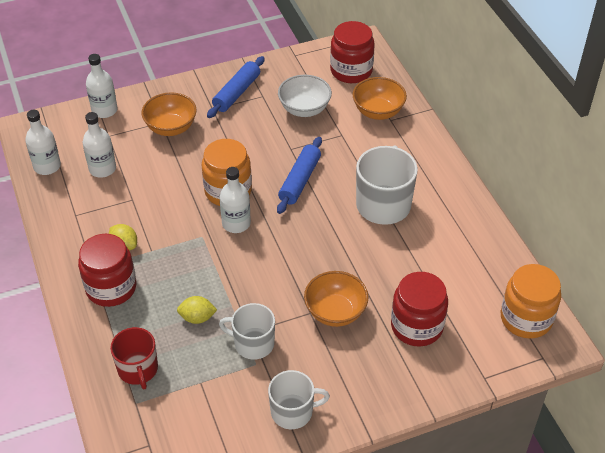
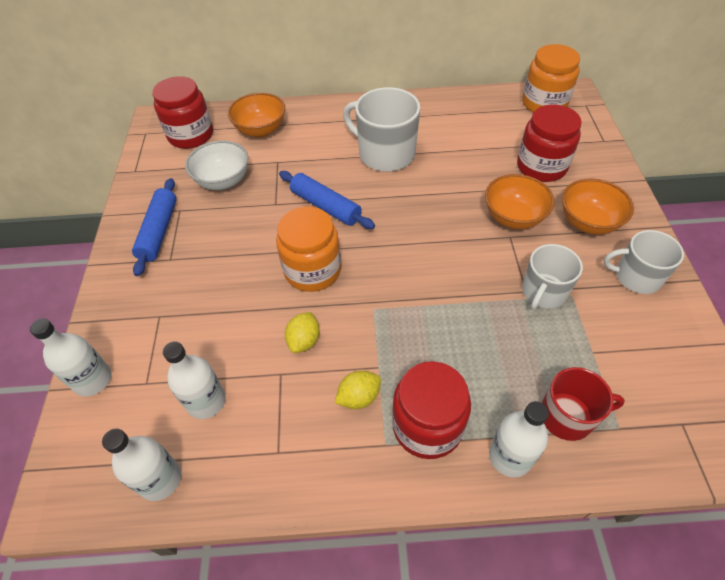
camera: 70 degrees left, 5 degrees up
orange bowl [142,92,197,136] -> orange bowl moved to [562,179,634,235]
yellow lemon [177,296,217,324] -> yellow lemon moved to [285,312,320,353]
blue rolling pin [207,56,265,118] -> blue rolling pin turned 45 degrees clockwise [132,178,176,276]
white bottle [220,167,251,233] -> white bottle moved to [489,401,549,477]
white mug [268,370,330,429] -> white mug turned 90 degrees counterclockwise [604,230,684,294]

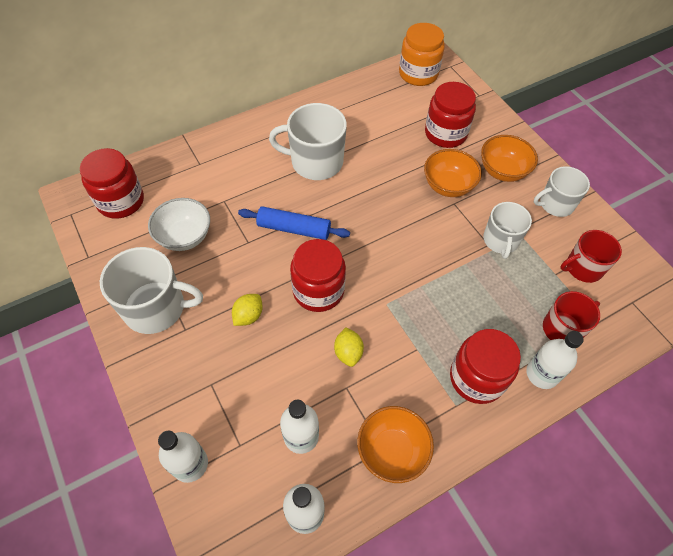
camera: 30 degrees left, 5 degrees up
blue rolling pin [132,178,176,276] -> white mug [100,247,203,334]
orange bowl [228,93,285,138] -> orange bowl moved to [357,406,434,483]
orange jar [276,207,341,292] -> red jar [290,239,346,312]
yellow lemon [335,371,381,409] -> yellow lemon moved to [232,294,263,326]
none -> red mug [560,230,622,283]

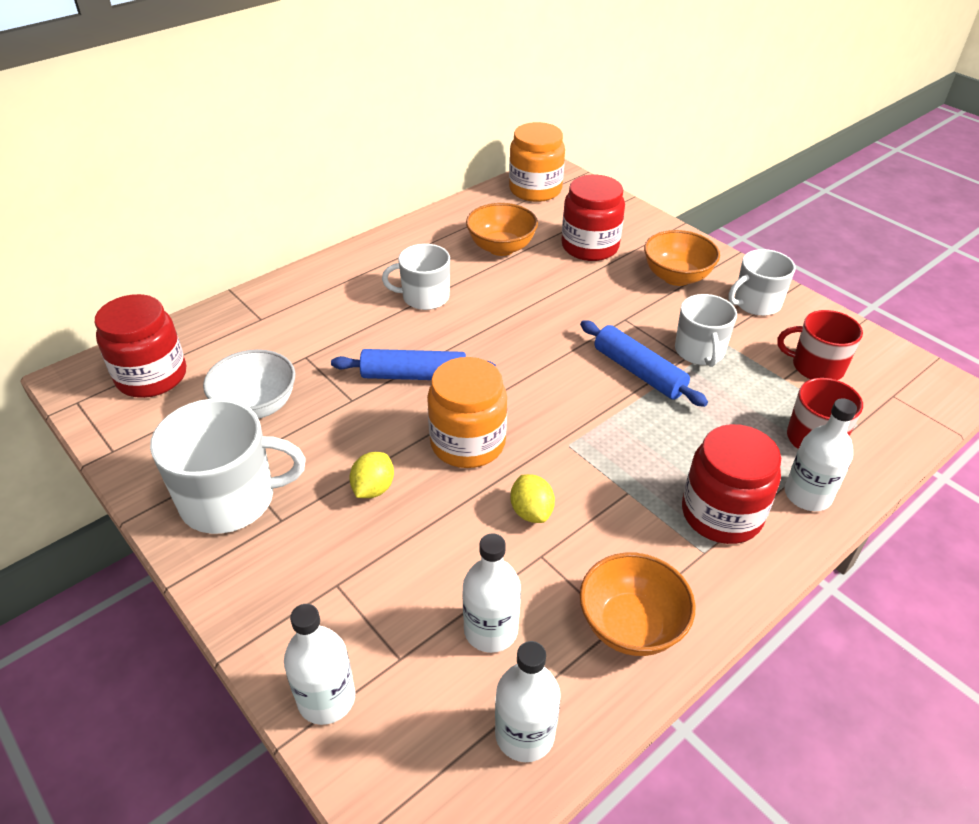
camera: 10 degrees left, 15 degrees down
white mug [269,103,347,180] -> white mug [382,244,450,310], size x0.65
red jar [290,239,346,312] -> orange jar [427,357,507,468]
orange bowl [424,149,482,197] -> orange bowl moved to [466,203,538,256]
red mug [560,230,622,283] -> red mug turned 45 degrees clockwise [777,310,863,380]
none -> blue rolling pin [580,320,708,407]

